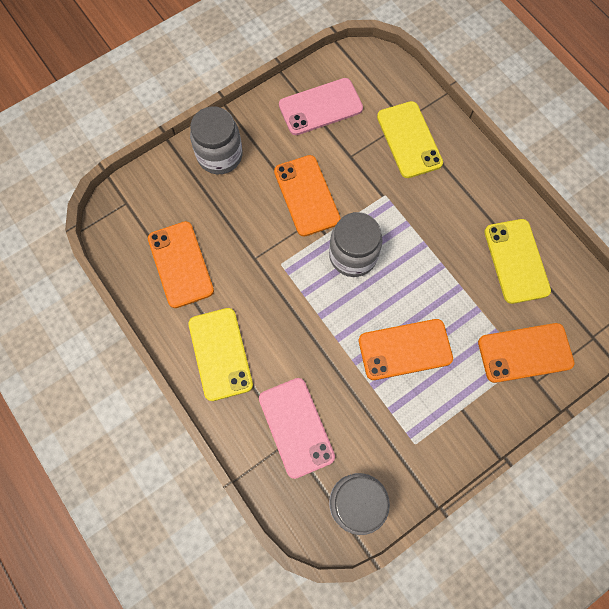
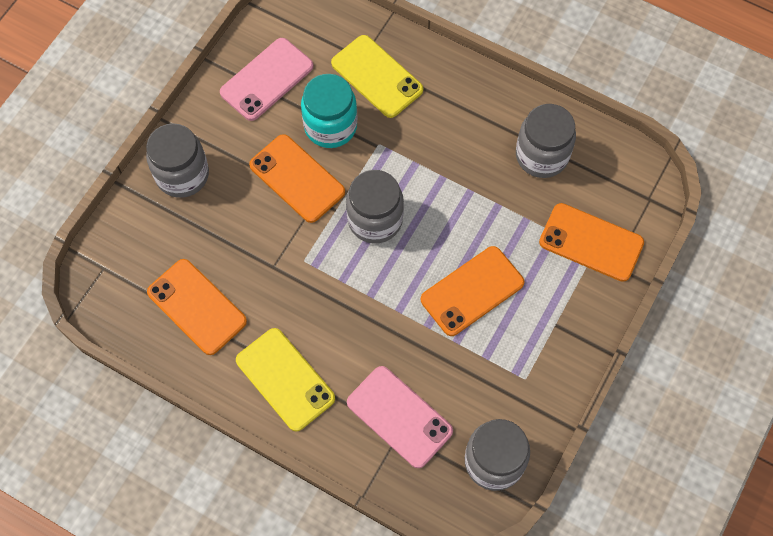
camera: 25 degrees left, 5 degrees down
orange phone [478,323,575,383] -> orange phone turned 60 degrees clockwise [539,203,644,282]
yellow phone [484,219,551,304] -> grey jar [516,104,576,178]
none -> turquoise jar [301,74,358,148]

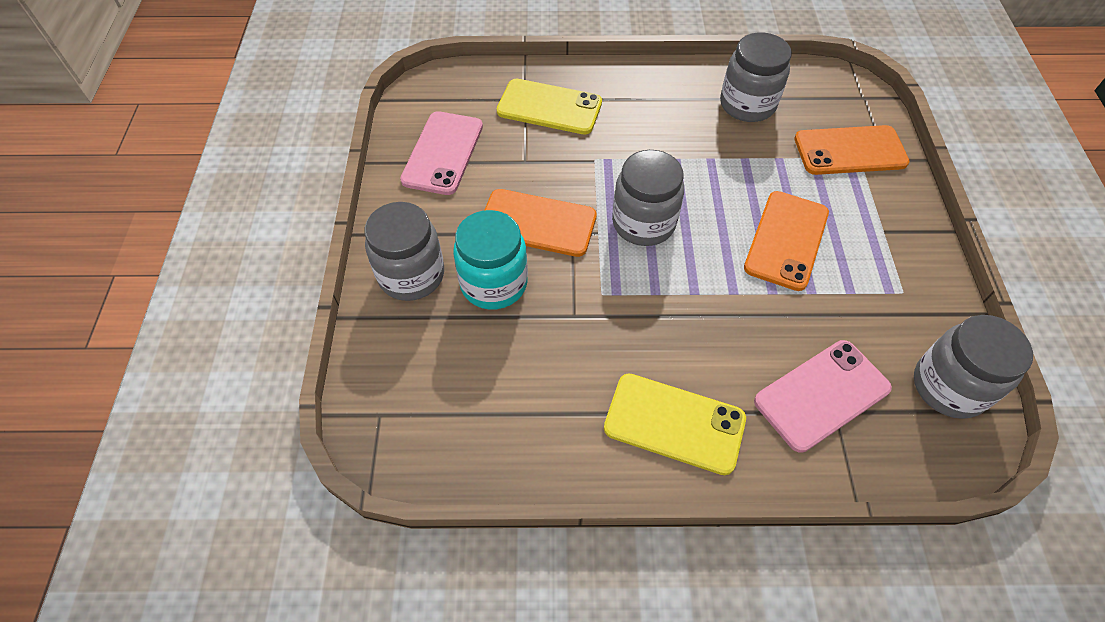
camera: 30 degrees left, 10 degrees down
orange phone [147,259,247,355] -> none
turquoise jar [301,74,358,148] -> turquoise jar moved to [453,210,528,310]
pink phone [347,366,453,468] -> pink phone turned 45 degrees counterclockwise [754,340,892,452]

